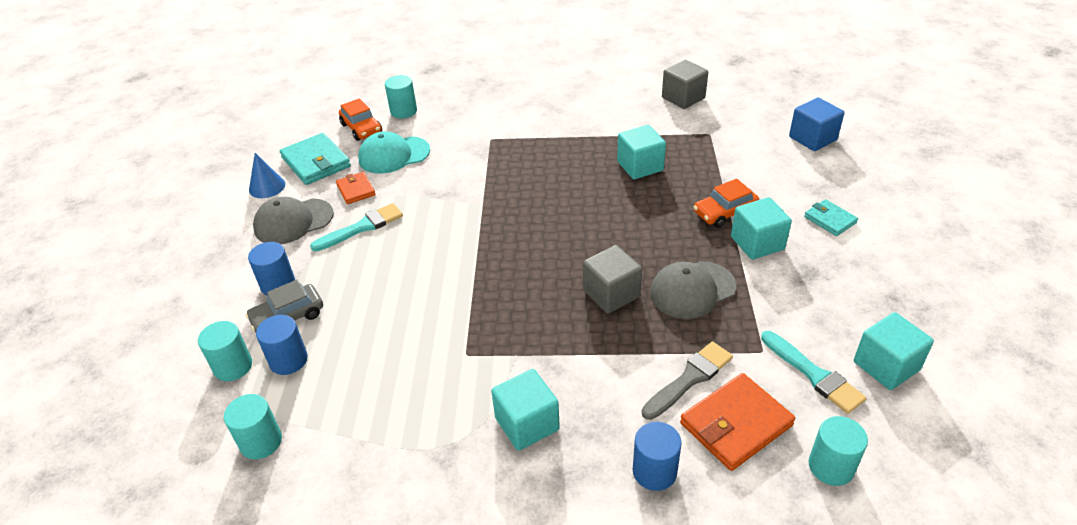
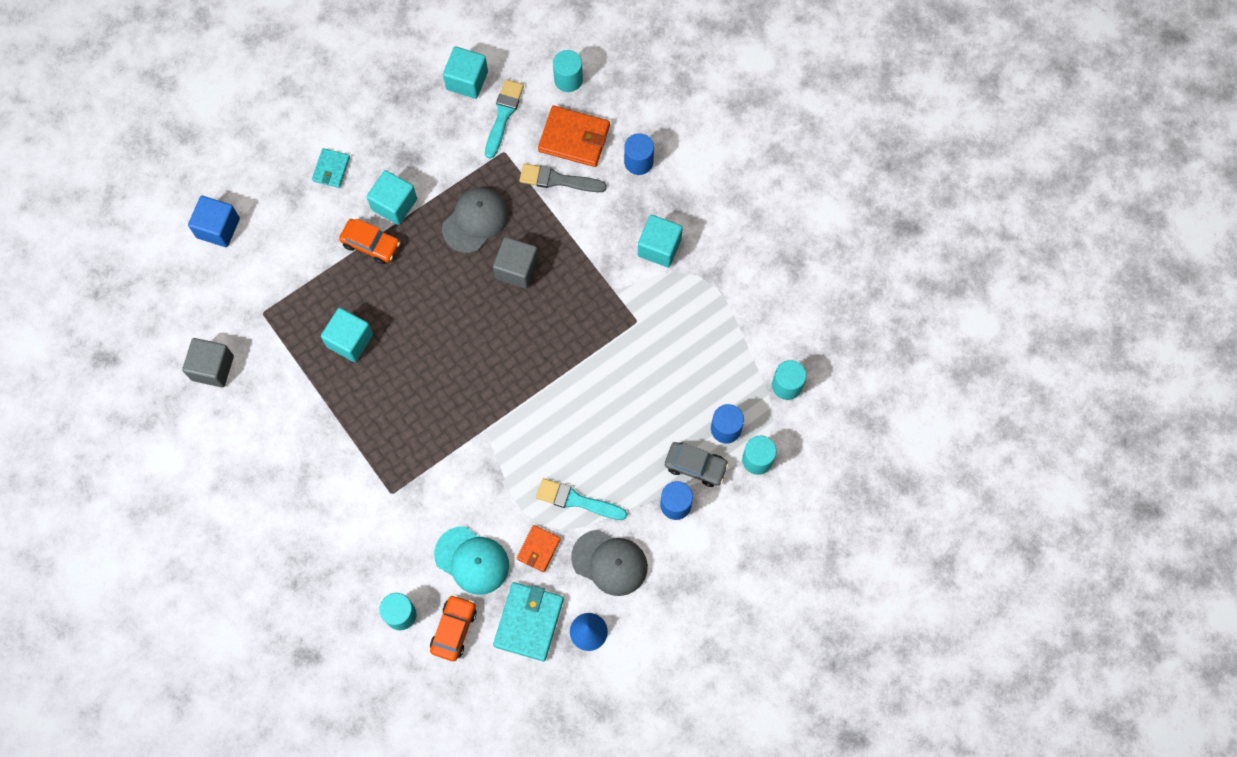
camera: 130 degrees left, 30 degrees up
grey cap [650,261,736,319] -> grey cap turned 75 degrees counterclockwise [442,187,509,253]

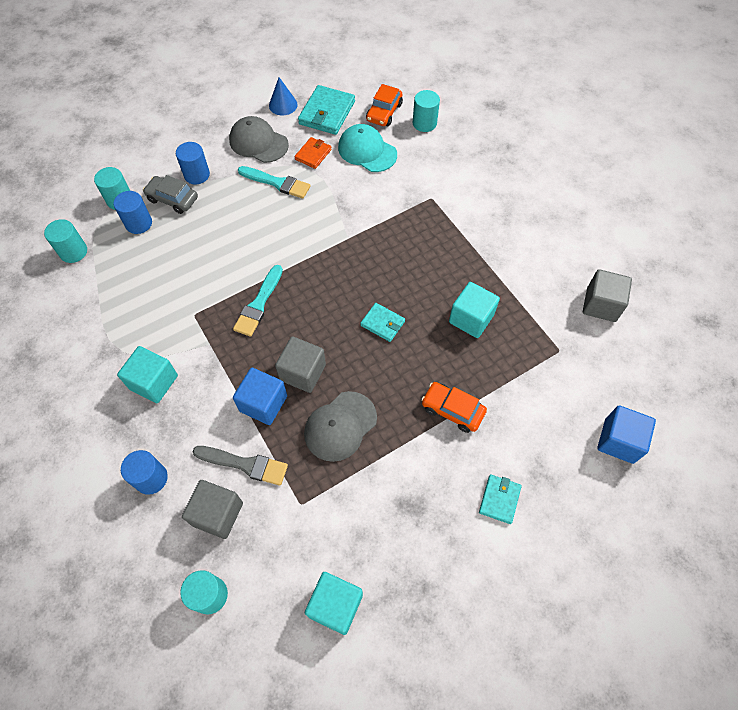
camera: 175 degrees left, 10 degrees down
turquoise cube [367,170,417,225] -> none
turquoise brush [485,79,524,159] -> turquoise brush moved to [233,265,283,337]
orange wallet [538,106,610,167] -> grey cube [182,480,243,539]
none -> blue cube [233,368,287,425]
none -> turquoise wallet [360,303,405,342]

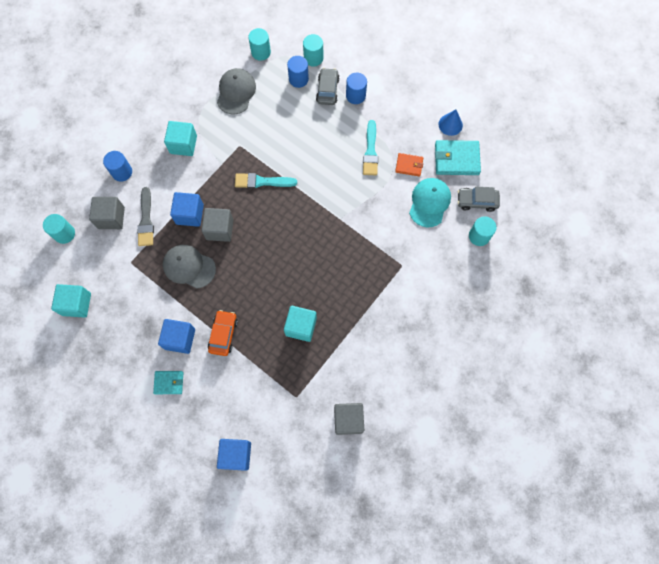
camera: 70 degrees right, 10 degrees up
grey cap [229,116,289,163] -> grey cap moved to [217,68,256,115]
turquoise wallet [360,303,405,342] -> none
orange car [366,84,403,126] -> grey car [458,187,500,212]
none -> blue cube [158,319,195,354]

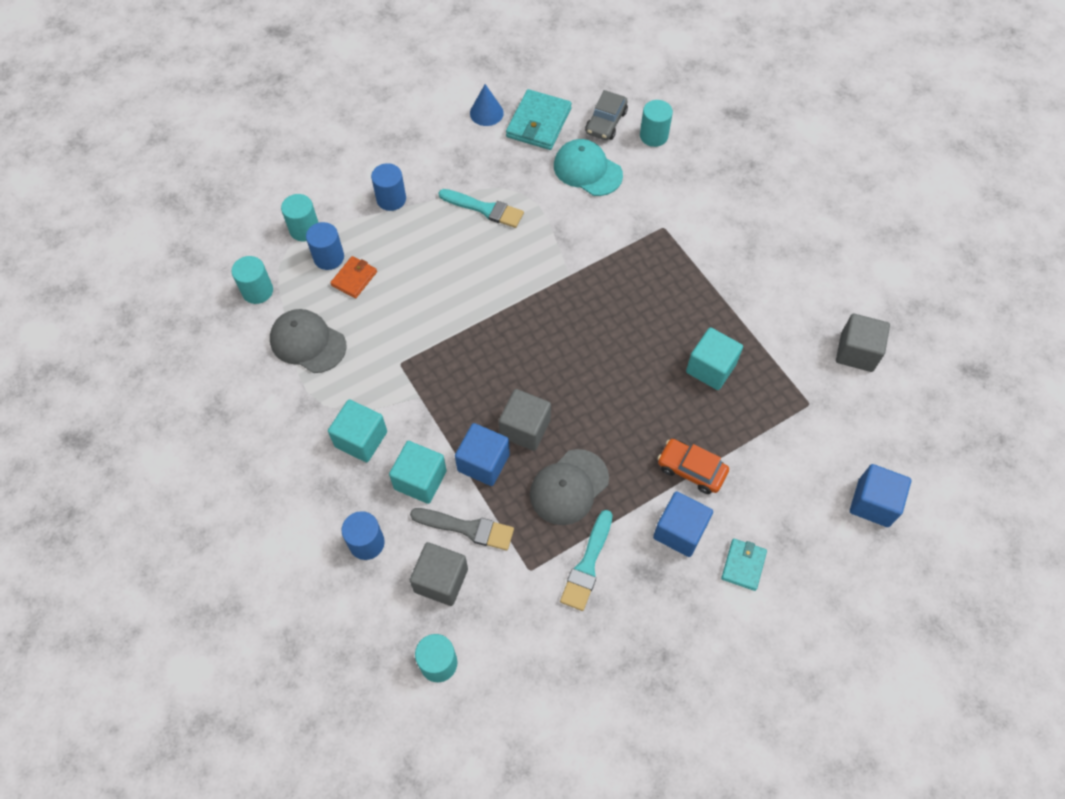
camera: 70 degrees left, 10 degrees down
turquoise cube [51,284,91,318] -> turquoise cube moved to [389,441,447,504]
turquoise brush [235,173,297,188] -> turquoise brush moved to [560,510,612,611]
grey car [316,68,339,105] -> none
orange wallet [395,153,423,177] -> orange wallet moved to [330,256,377,298]

